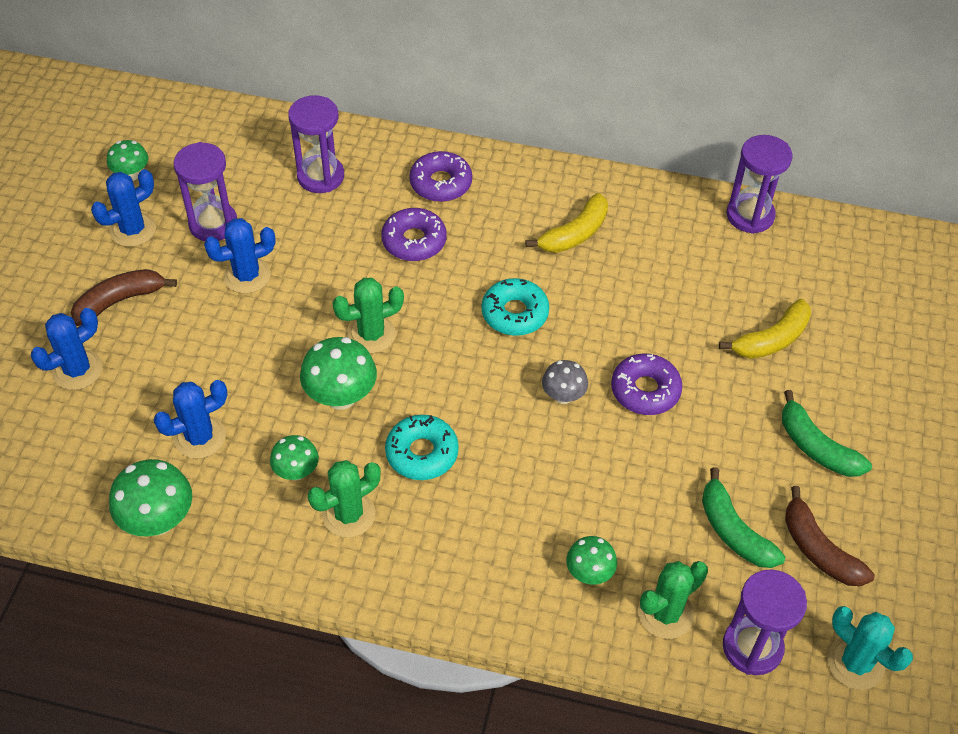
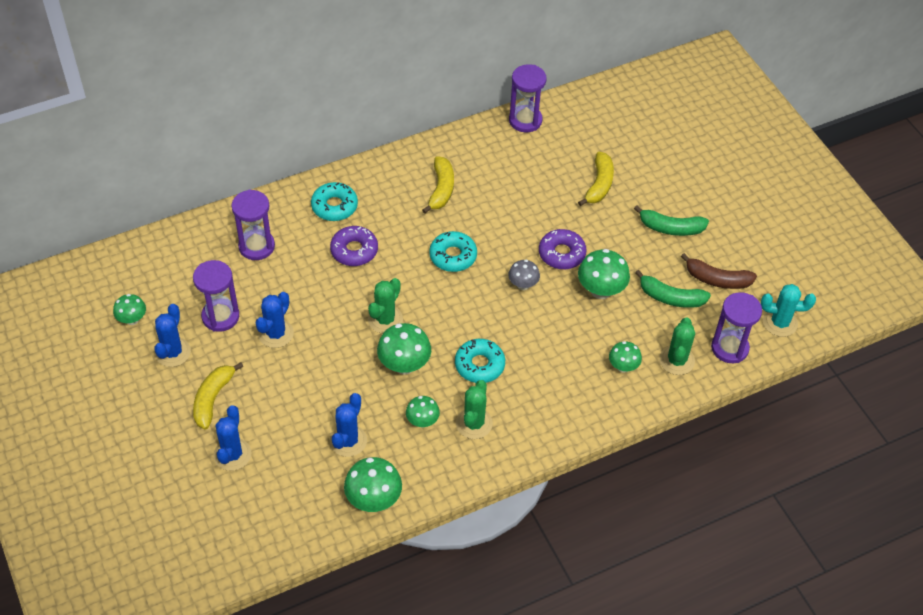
camera: 40 degrees left, 0 degrees up
brown banana [71,269,177,326] -> yellow banana [193,362,243,430]
purple donut [409,151,472,202] -> turquoise donut [311,182,358,221]
none -> green mushroom [578,249,630,299]

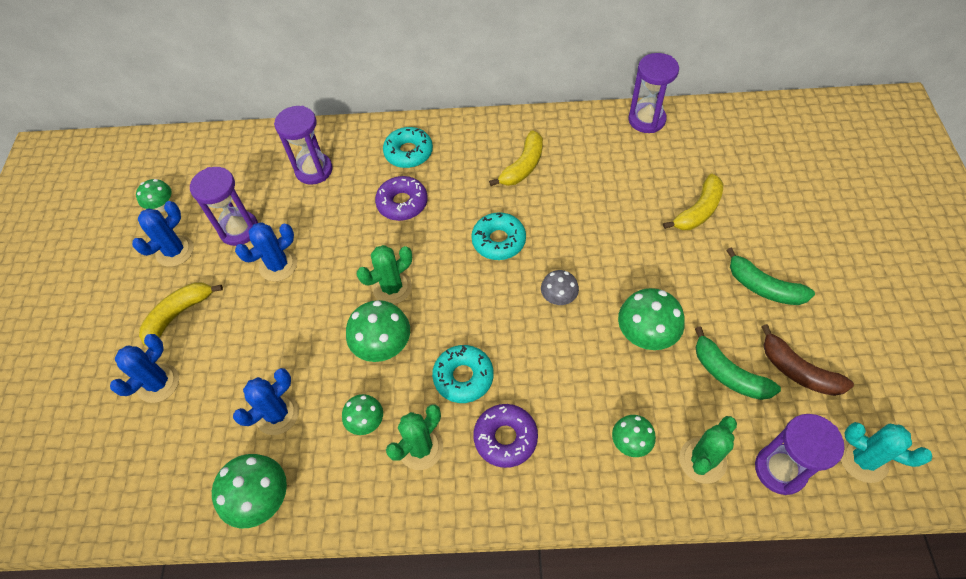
camera: 30 degrees right, 5 degrees up
purple donut [539,229,587,269] -> purple donut moved to [473,404,538,468]

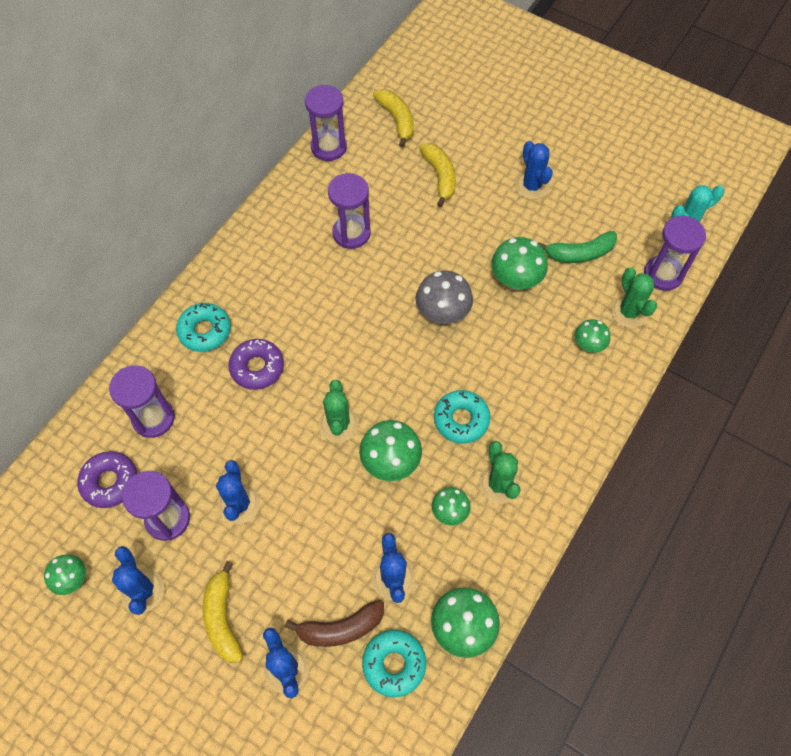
camera: 60 degrees left, 5 degrees up
turquoise donut [471,212,526,260] -> turquoise donut moved to [362,630,426,697]
purple donut [473,404,538,468] -> purple donut moved to [77,451,137,508]
yellow banana [489,130,543,186] -> yellow banana moved to [373,89,414,147]
grey mushroom [541,270,579,305] -> grey mushroom [416,270,473,324], size x1.63
green banana [726,247,815,305] -> blue cactus [515,141,553,200]
brown banana [761,324,854,396] -> brown banana moved to [285,600,384,647]
none -> purple hourglass [328,173,370,249]

